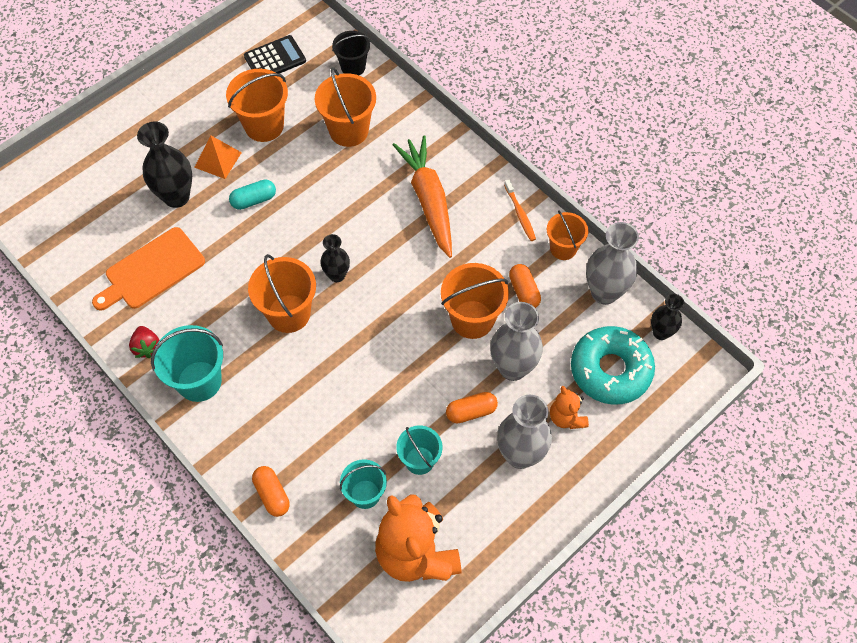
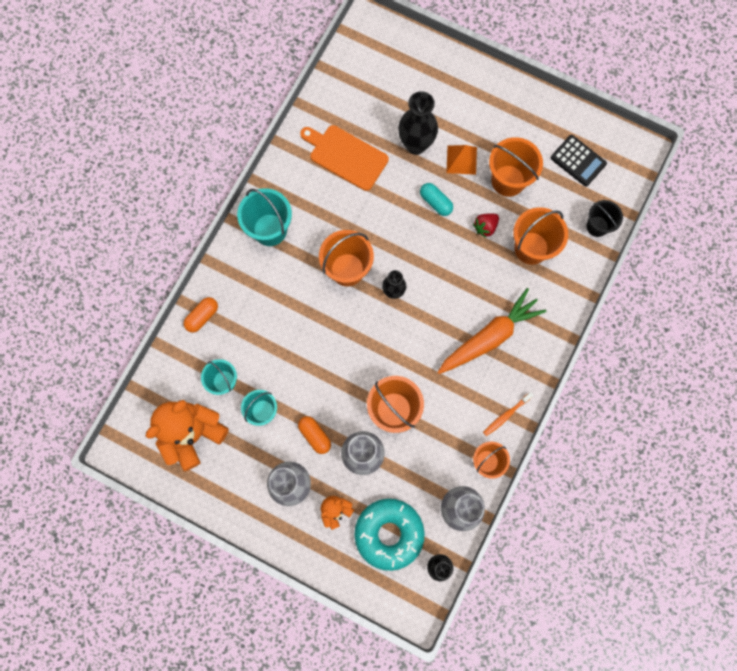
camera: 70 degrees right, 15 degrees up
red strawberry [129,326,160,358] -> red strawberry moved to [473,213,499,238]
orange capsule [509,264,541,308] -> none

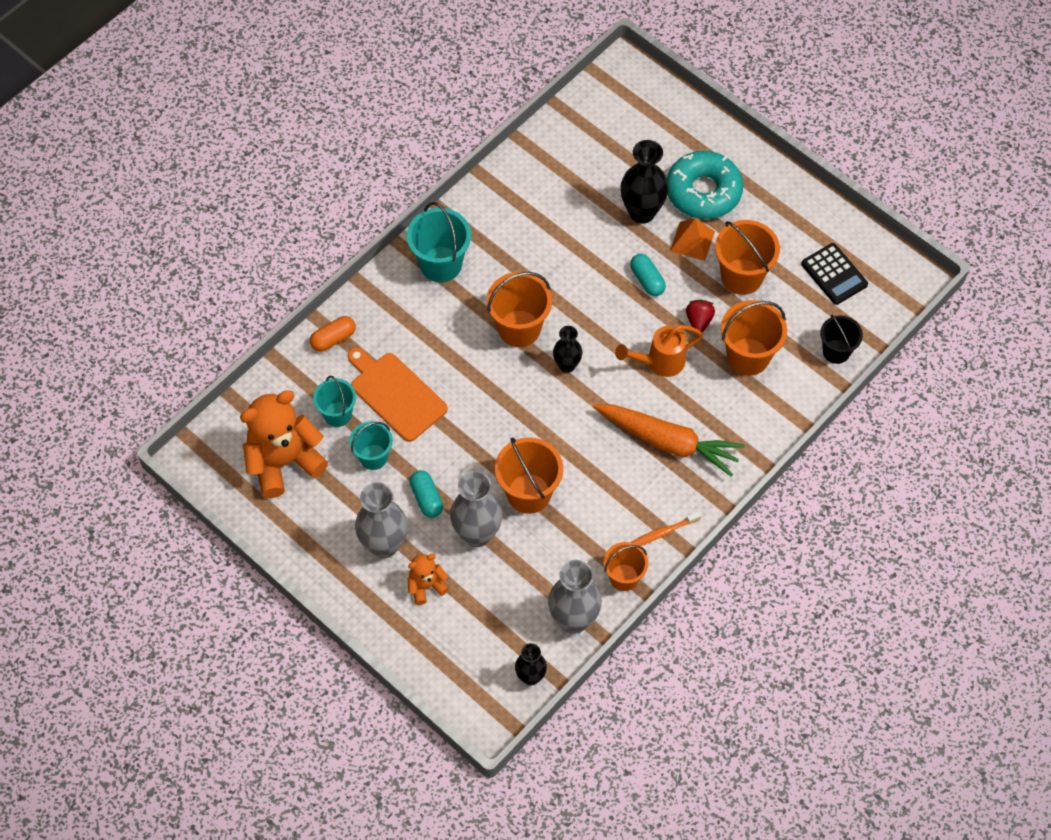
camera: 15 degrees right, 15 degrees down
orange capsule [298,416,331,454] -> turquoise capsule [410,470,443,518]
orange cutting board [300,125,389,191] -> orange cutting board moved to [348,347,448,442]
turquoise donut [354,499,425,571] -> turquoise donut moved to [667,151,743,219]
orange carrot [437,288,547,374] -> orange carrot turned 45 degrees clockwise [593,404,745,477]
red strawberry [473,213,499,238] -> red strawberry turned 120 degrees clockwise [686,300,715,332]
none -> orange watering can [615,325,703,377]

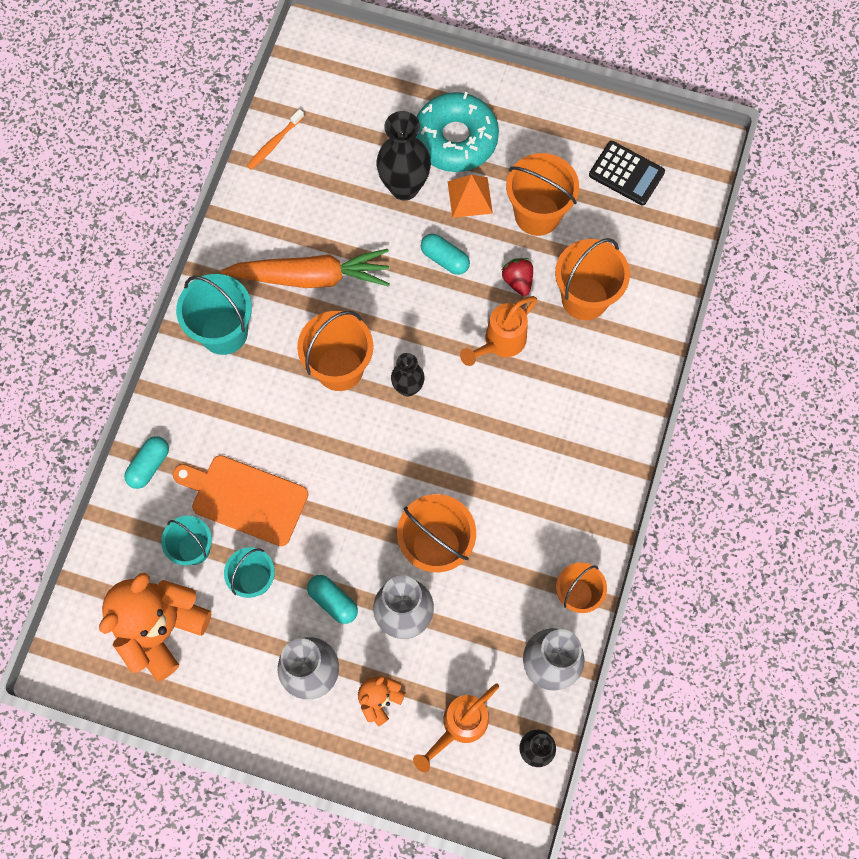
camera: 25 degrees left, 10 degrees up
orange capsule [310,316,356,352] -> turquoise capsule [124,436,169,489]
orange carrot [593,404,745,477] -> orange carrot moved to [221,249,390,288]
orange toothbrush [630,511,701,546] -> orange toothbrush moved to [247,109,305,170]
black bucket [820,315,863,364] -> none
none -> orange watering can [413,684,499,772]

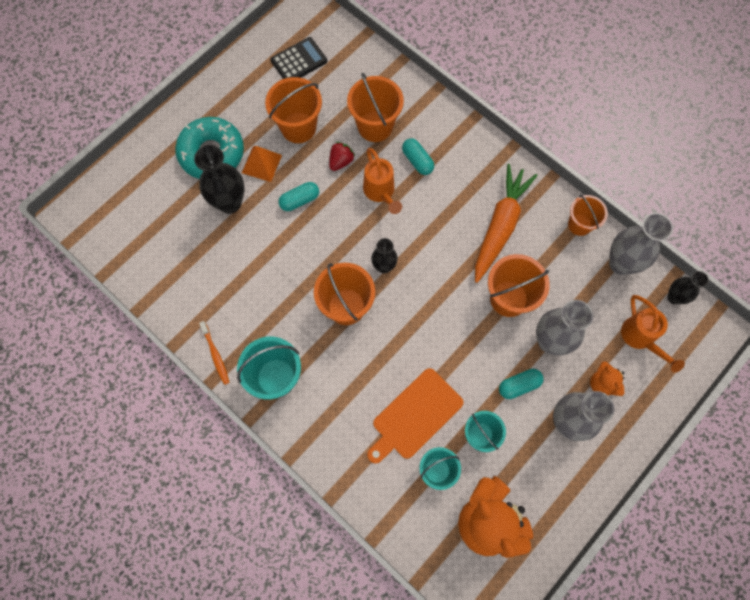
camera: 65 degrees left, 0 degrees up
turquoise capsule [124,436,169,489] -> turquoise capsule moved to [402,139,434,175]
orange carrot [221,249,390,288] -> orange carrot moved to [475,164,538,283]
orange toothbrush [247,109,305,170] -> orange toothbrush moved to [199,321,230,385]
red strawberry [502,258,533,296] -> red strawberry turned 120 degrees clockwise [329,142,355,171]

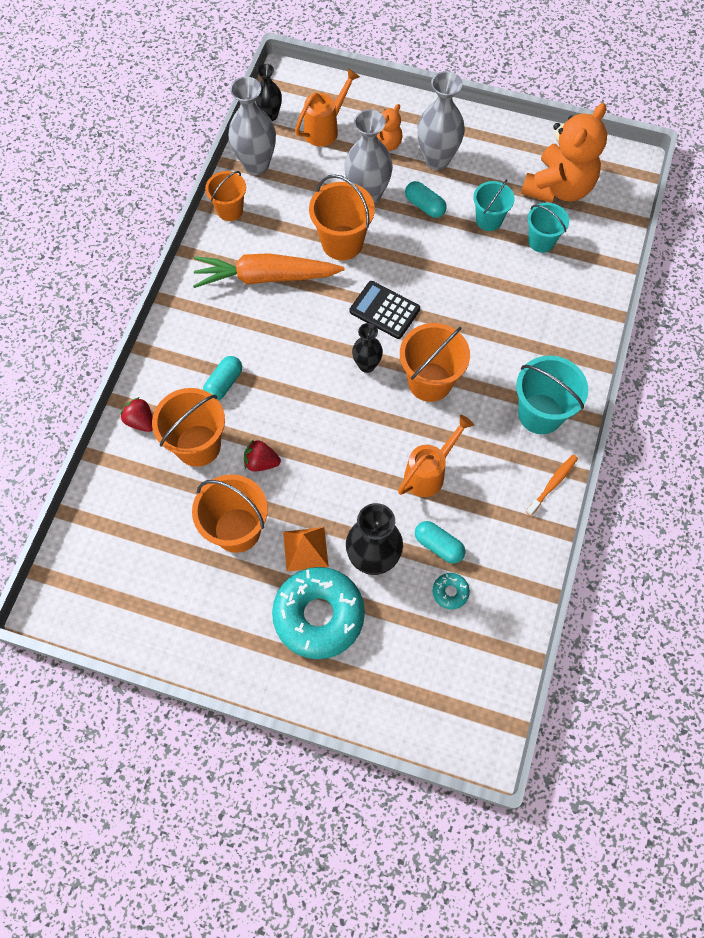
camera: 115 degrees left, 5 degrees down
black calculator [270,37,327,79] -> black calculator moved to [350,281,420,339]
turquoise capsule [279,182,319,211] -> turquoise capsule moved to [415,521,465,564]
orange watering can [363,148,402,214] -> orange watering can moved to [398,415,474,497]
orange cutting board [367,368,464,464] -> none
none -> red strawberry [120,397,153,432]
none -> turquoise donut [433,573,470,610]

